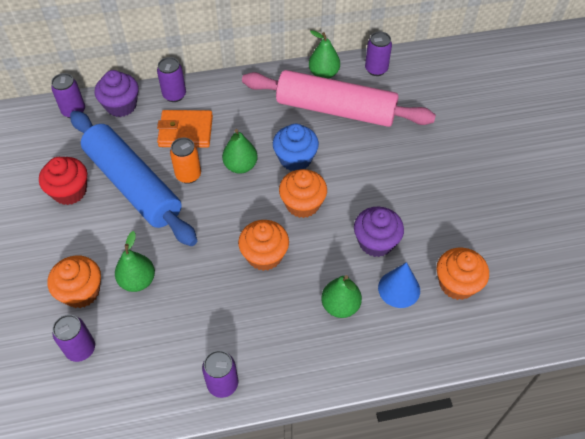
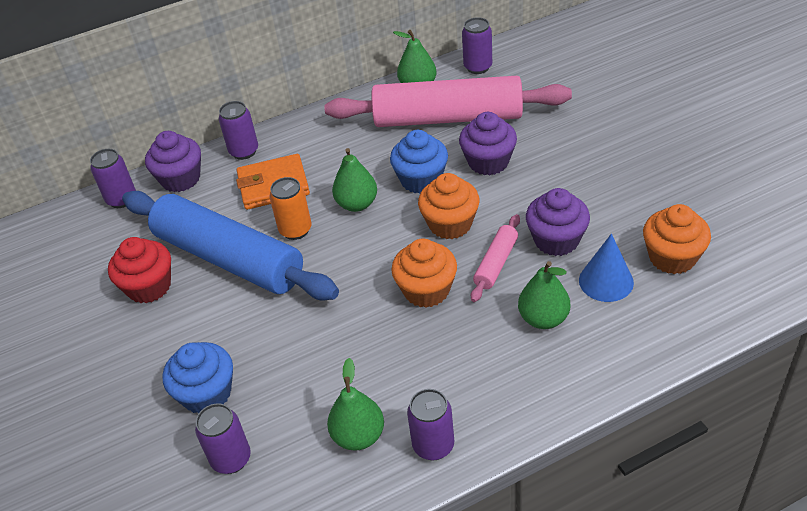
camera: 10 degrees left, 10 degrees down
orange cupcake [48,256,101,308] -> blue cupcake [162,342,233,414]
green pear [115,231,155,292] -> green pear moved to [327,358,384,450]
none -> purple cupcake [459,112,517,175]
none -> pink rolling pin [471,214,520,302]

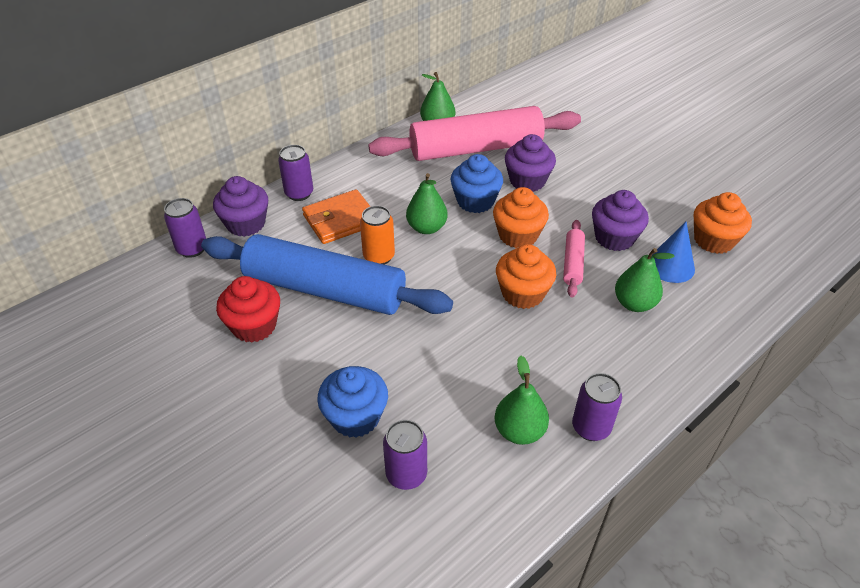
camera: 20 degrees left, 0 degrees up
purple can [462,17,492,74] -> none

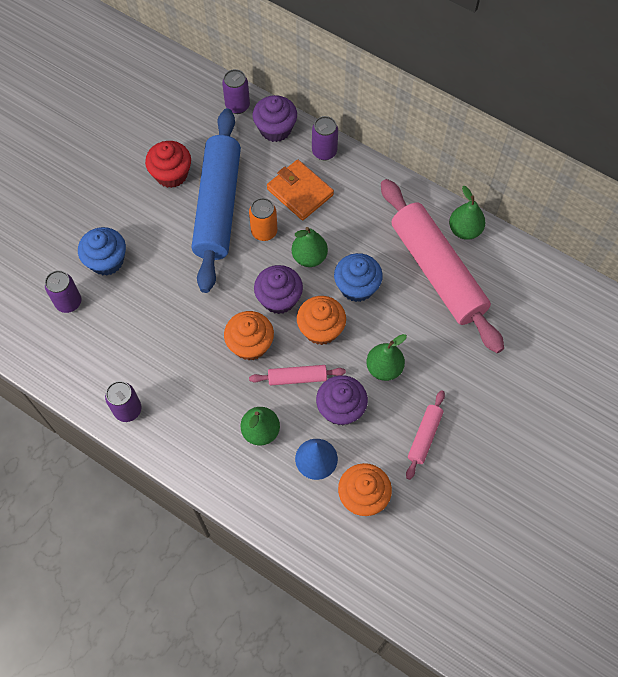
camera: 75 degrees right, 20 degrees up
green pear [495,356,549,445] -> green pear moved to [366,334,407,381]
purple cupcake [505,134,556,192] -> purple cupcake moved to [254,265,303,314]
none -> pink rolling pin [406,390,445,480]

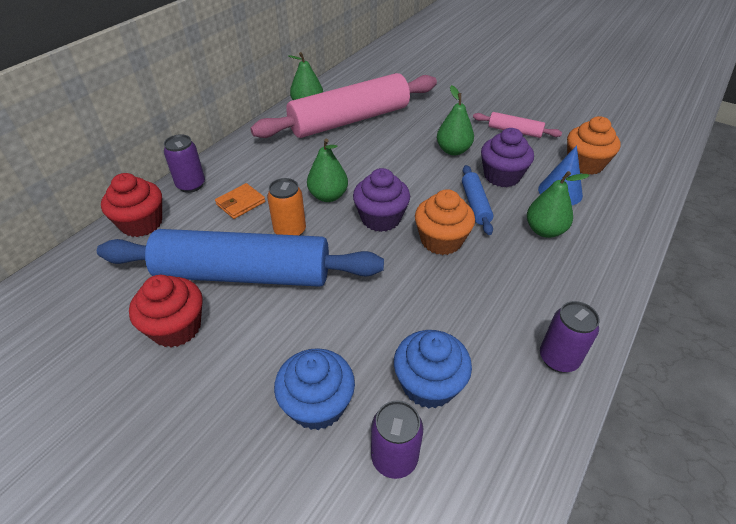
camera: 90 degrees left, 20 degrees down
purple can [222,69,250,114] -> none
pink rolling pin [249,365,346,386] -> blue rolling pin [462,165,493,235]
purple cupcake [253,95,297,142] -> red cupcake [101,173,162,237]
orange wallet [267,160,334,221] -> orange wallet [215,183,265,219], size x0.62
orange cupcake [297,296,346,345] -> none
blue cupcake [334,253,383,302] -> blue cupcake moved to [394,330,472,409]

